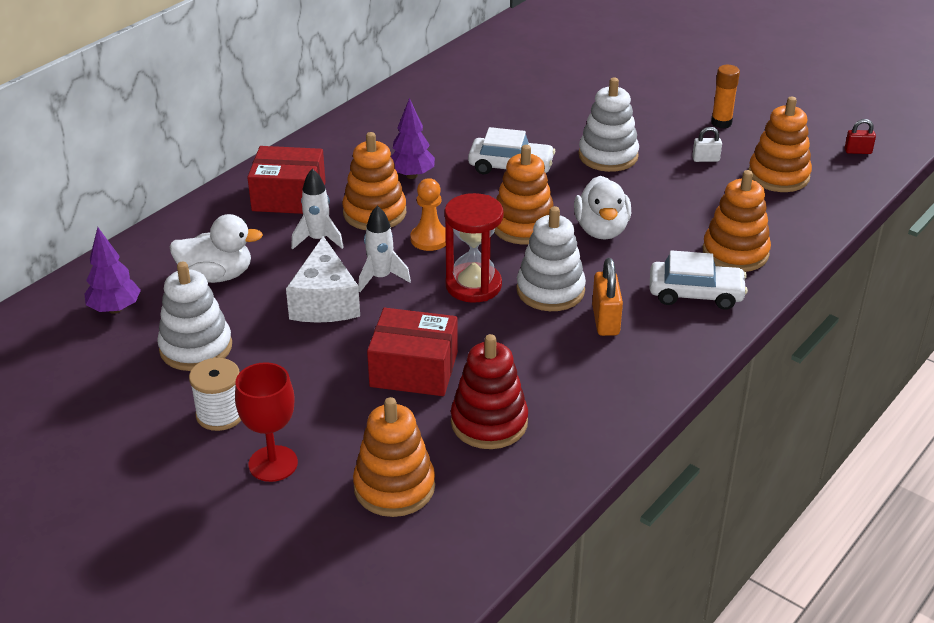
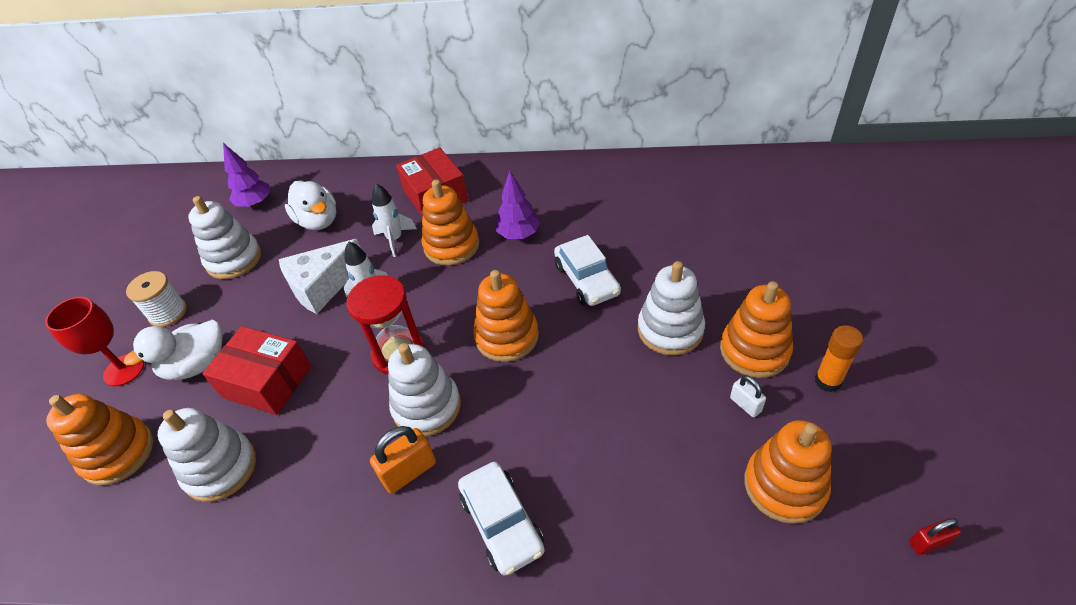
camera: 60 degrees right, 10 degrees up
red box [367,308,458,396] -> red box turned 45 degrees counterclockwise [202,326,312,415]
orange pawn [410,178,446,251] -> none
red stacking toy [451,334,528,449] -> white stacking toy [158,408,256,502]
white duck [574,176,631,240] -> white duck moved to [124,320,223,380]
orange stacking toy [703,170,771,272] -> orange stacking toy moved to [720,281,793,378]
red padlock [845,119,876,154] -> red padlock turned 75 degrees counterclockwise [909,518,961,555]

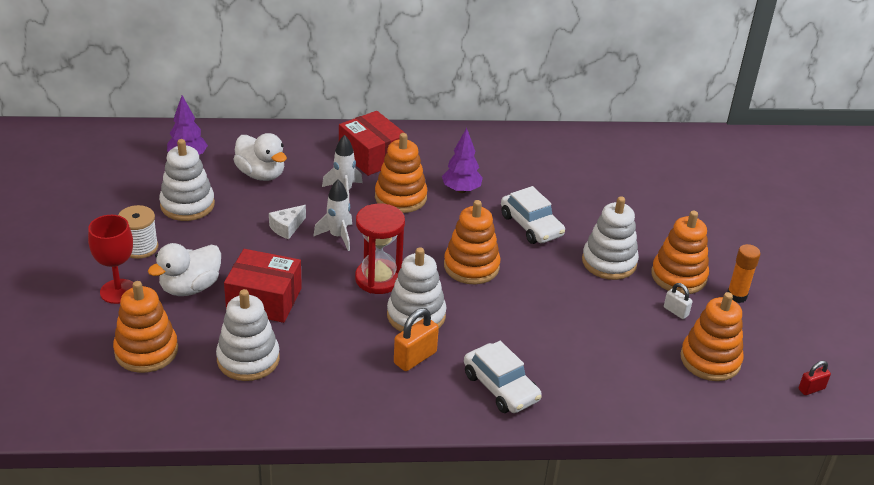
camera: 15 degrees left, 10 degrees down
white cheese [279,239,360,314] -> white cheese [269,205,306,239], size x0.54

